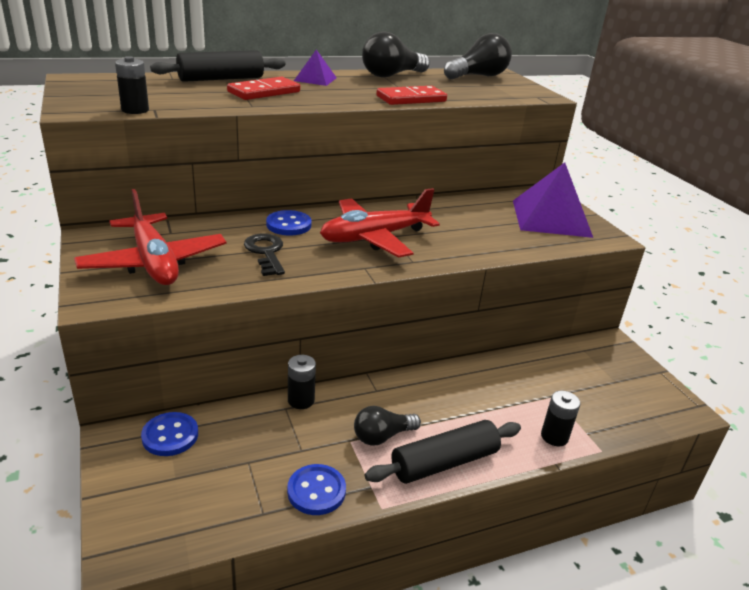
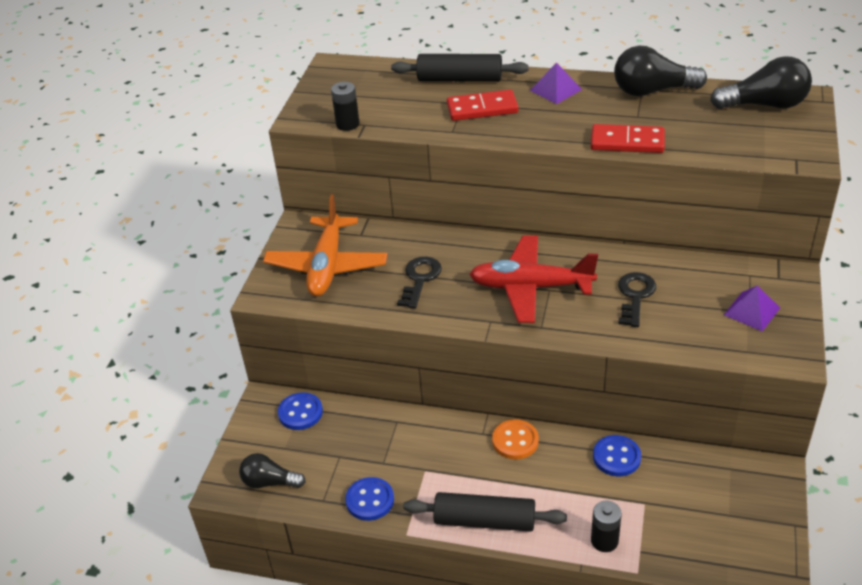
camera: 40 degrees right, 10 degrees up
red plane [74,189,227,285] -> orange plane [263,195,387,296]
blue button [266,210,311,236] -> blue button moved to [593,435,641,476]
black battery [288,355,316,409] -> none
black light bulb [354,406,421,446] -> black light bulb moved to [239,453,306,488]
purple pyramid [513,162,593,238] -> purple pyramid [724,286,780,331], size x0.51
none -> orange button [492,419,539,460]
none -> black key [618,272,656,327]

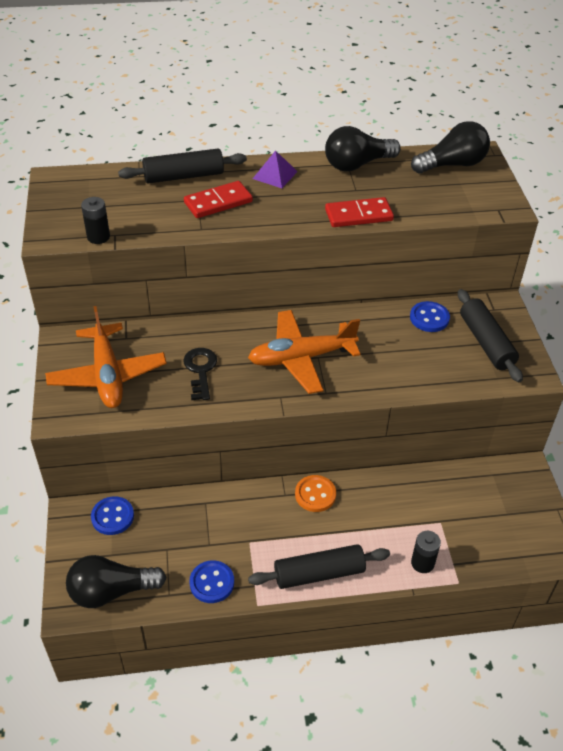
camera: 25 degrees left, 5 degrees up
black light bulb [239,453,306,488] -> black light bulb [66,555,167,608], size x1.54
red plane [469,235,598,323] -> orange plane [248,310,361,394]
blue button [593,435,641,476] -> blue button moved to [410,301,450,332]
black key [618,272,656,327] -> none
purple pyramid [724,286,780,331] -> black rolling pin [458,289,523,382]

